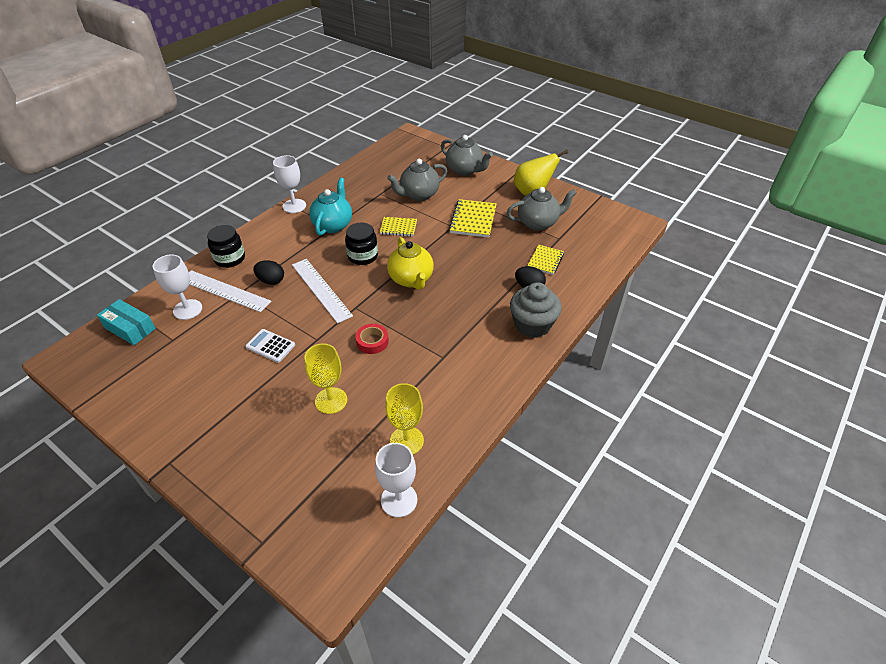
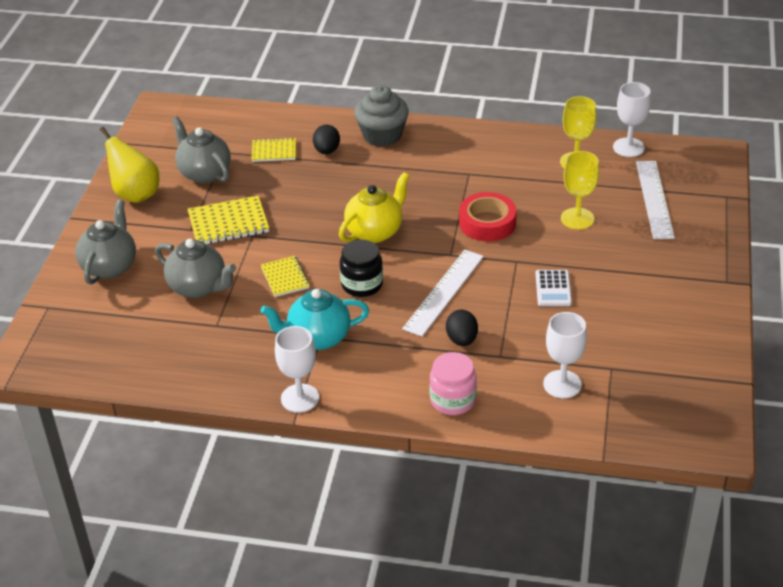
camera: 115 degrees left, 5 degrees down
turquoise box [97,299,156,345] -> none
white ruler [189,270,271,312] -> white ruler moved to [636,161,675,239]
black jar [207,225,245,268] -> pink jar [429,352,477,415]
red tape [355,324,389,354] -> red tape [459,192,517,242], size x1.55

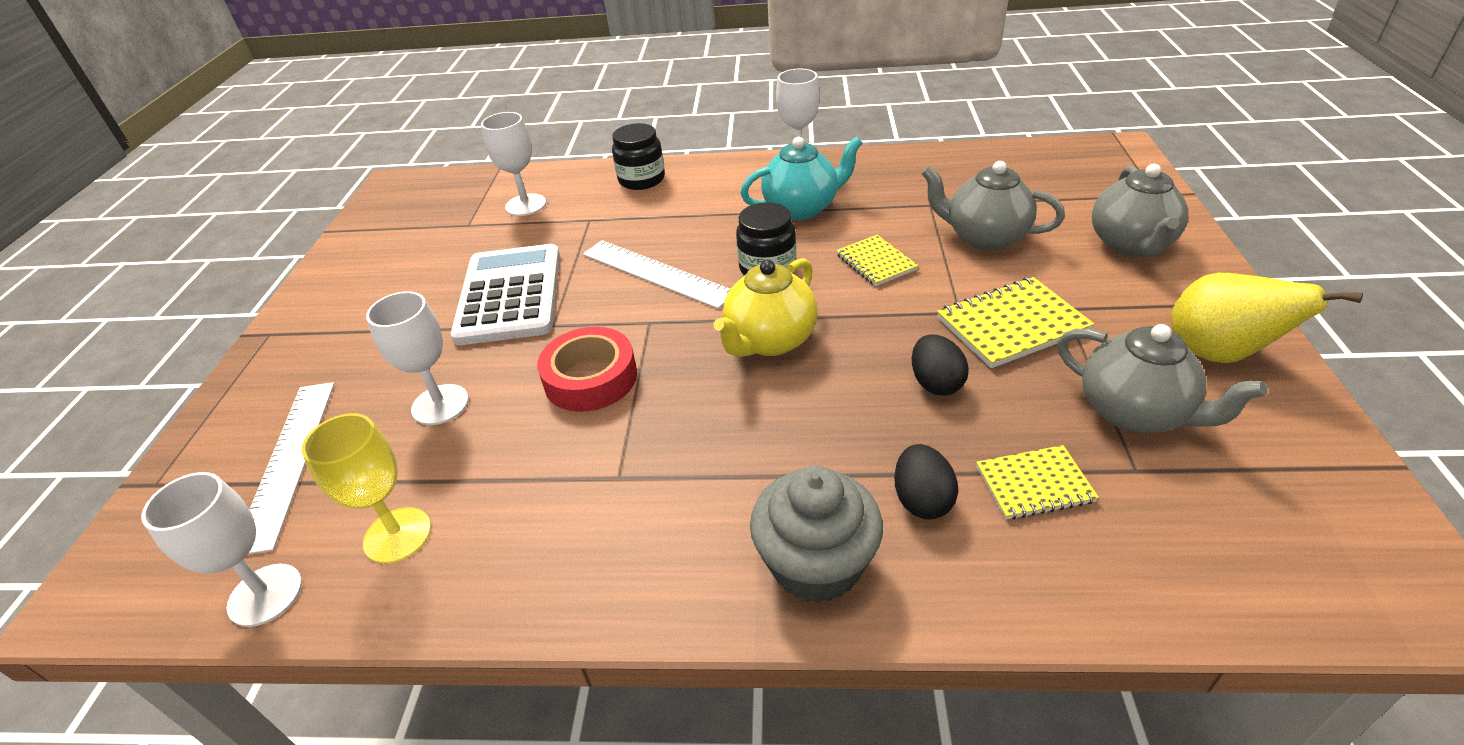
camera: 175 degrees right, 0 degrees up
white ruler [402,250,484,337] -> white ruler turned 75 degrees counterclockwise [583,240,730,309]
pink jar [429,352,477,415] -> black jar [612,123,665,190]
black egg [446,310,478,346] -> black egg moved to [912,335,969,396]
white calculator [536,270,572,306] -> white calculator [451,244,560,345], size x2.06
yellow goblet [561,151,599,230] -> white goblet [366,291,469,425]

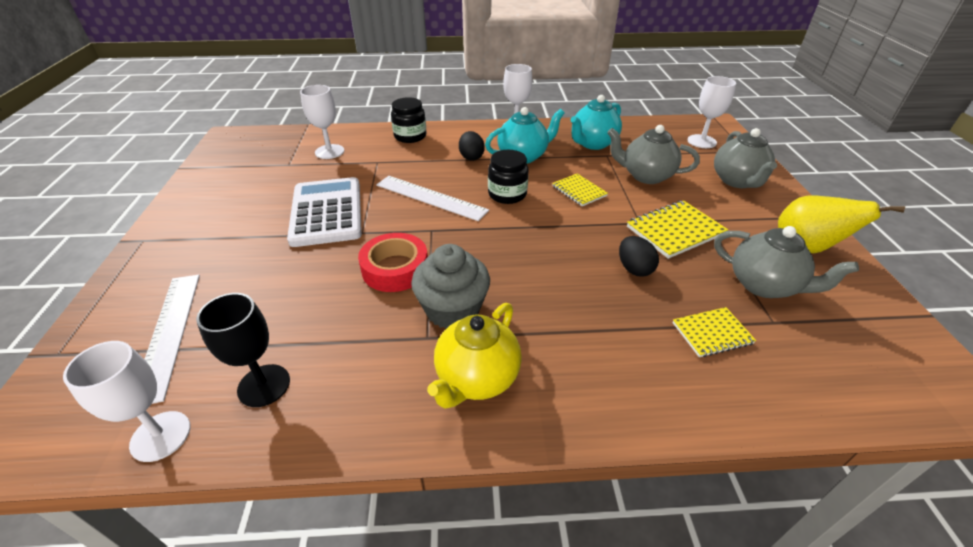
camera: 10 degrees left, 0 degrees up
yellow goblet [302,413,431,564] -> black goblet [196,293,290,407]
white goblet [366,291,469,425] -> white goblet moved to [687,76,736,148]
yellow teapot [713,258,818,357] -> yellow teapot moved to [427,303,522,409]
grey cupcake [750,466,883,603] -> grey cupcake moved to [411,244,490,329]
black egg [894,444,958,519] -> black egg moved to [459,131,485,161]
none -> turquoise teapot [570,95,622,150]

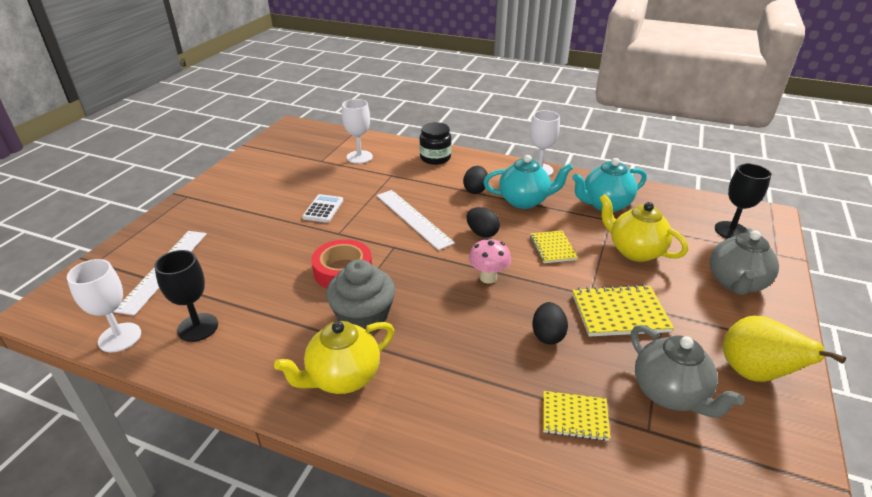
camera: 25 degrees right, 5 degrees down
white calculator [287,177,362,247] -> white calculator [302,194,343,223], size x0.49
black jar [488,150,529,204] -> black egg [467,207,500,238]
grey teapot [607,125,700,184] -> yellow teapot [599,194,688,262]
white goblet [687,76,736,148] -> black goblet [715,164,771,239]
none -> pink mushroom [469,238,511,284]

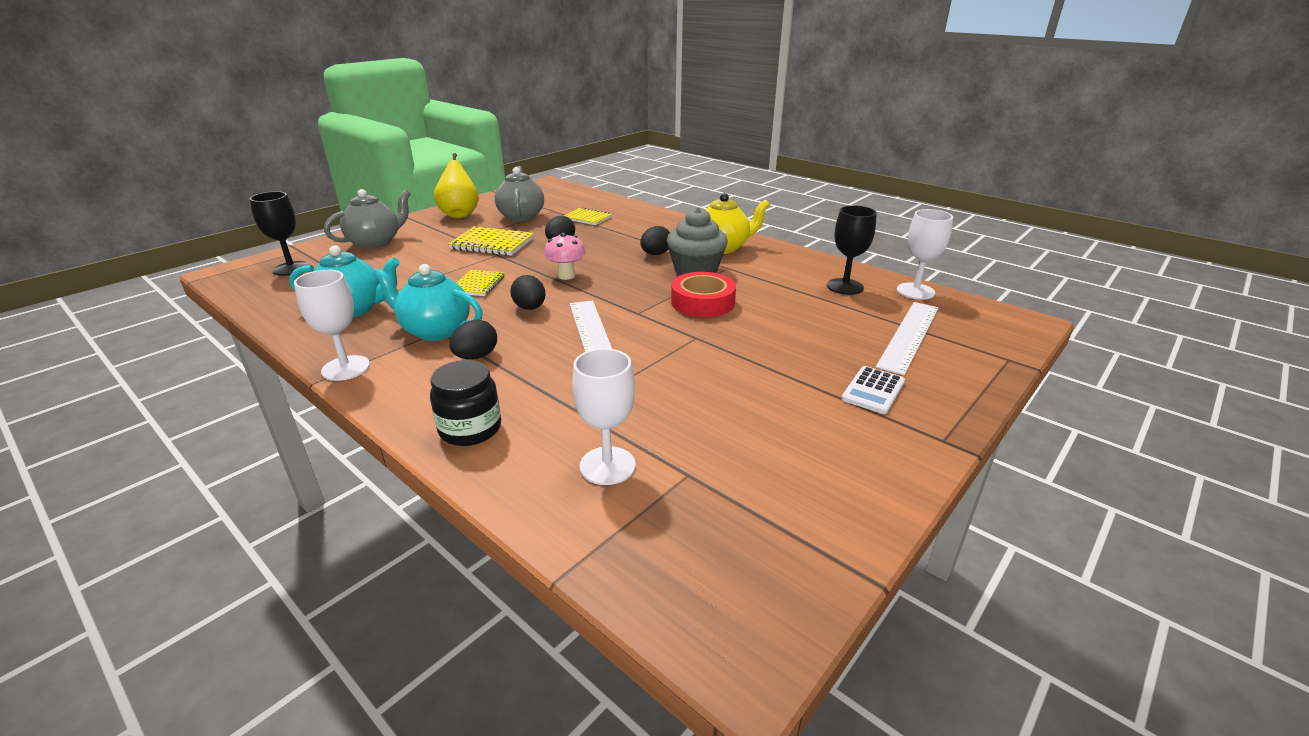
camera: 160 degrees left, 5 degrees down
white calculator [302,194,343,223] -> white calculator moved to [842,366,905,414]
yellow teapot [599,194,688,262] -> none
none -> black egg [640,226,670,255]

